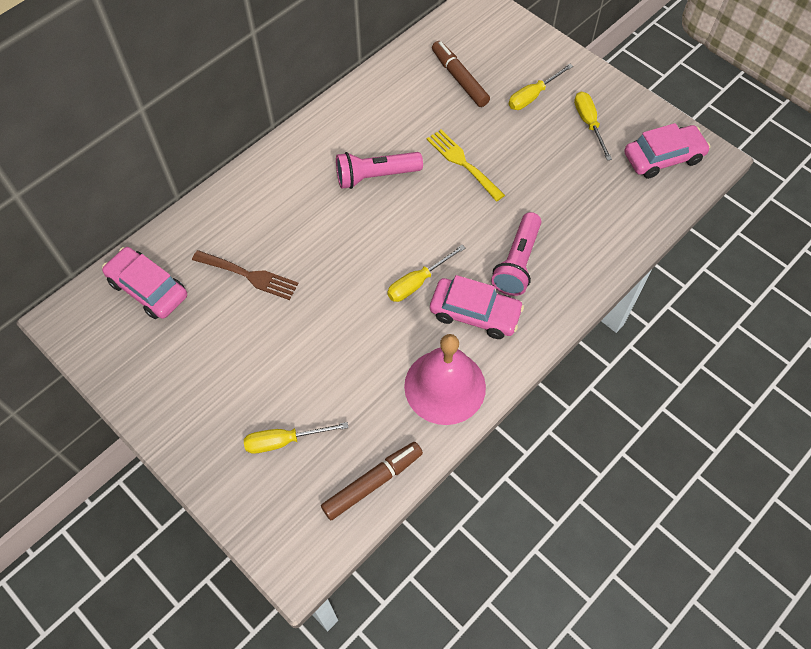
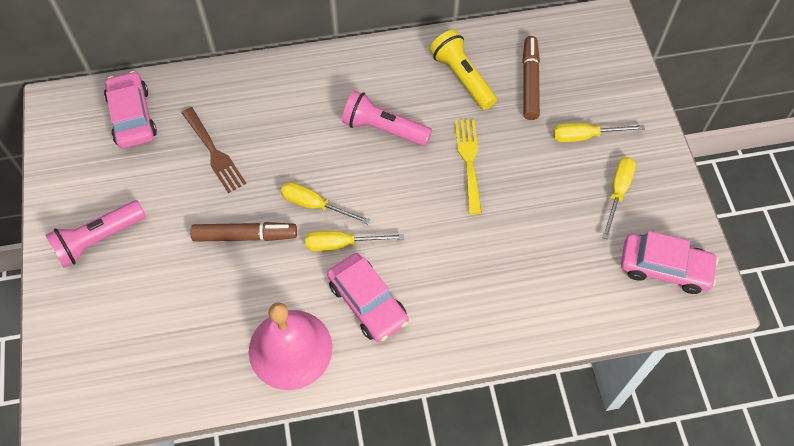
camera: 35 degrees right, 0 degrees up
yellow screwdriver [244,422,349,454] -> yellow screwdriver moved to [281,182,371,225]
brown marker [321,442,423,520] -> brown marker moved to [190,222,297,242]
pink flashlight [491,212,542,296] -> pink flashlight moved to [46,200,146,268]
none -> yellow flashlight [430,30,497,110]

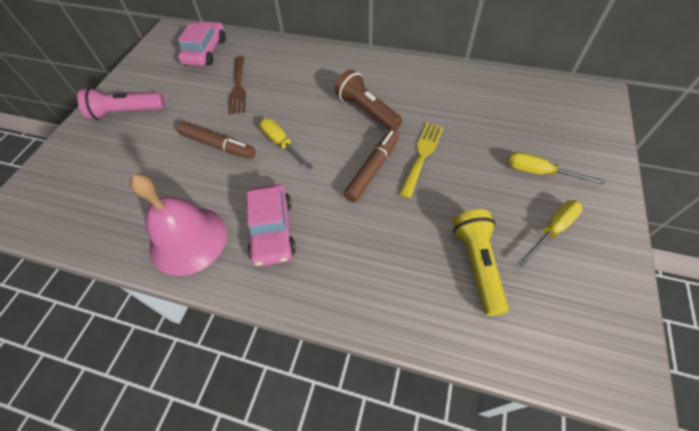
camera: 30 degrees right, 5 degrees down
yellow screwdriver [305,231,404,251] -> none
pink flashlight [342,91,432,146] -> brown flashlight [335,70,402,131]
yellow flashlight [430,30,497,110] -> yellow flashlight moved to [452,209,509,316]
brown marker [523,36,540,120] -> brown marker moved to [344,130,399,202]
pink car [621,231,719,294] -> none

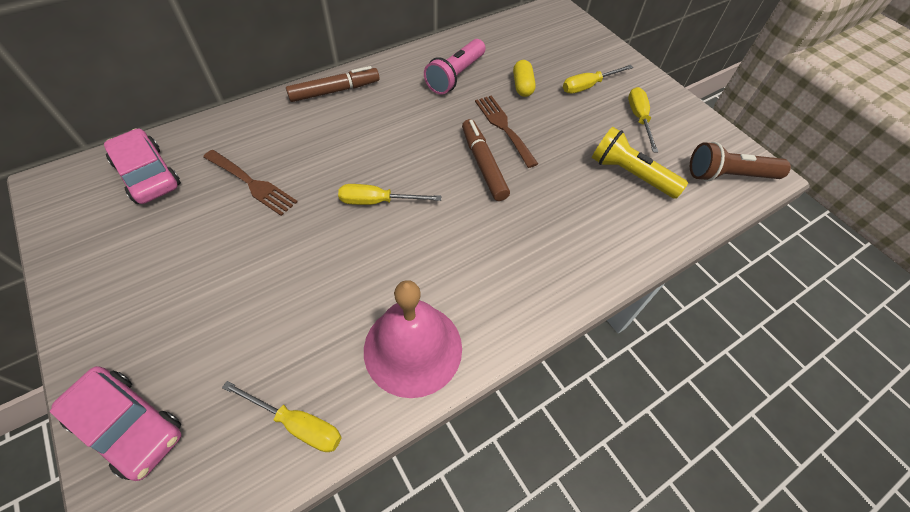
camera: 55 degrees left, 0 degrees up
pink flashlight [77,87,165,120] -> pink flashlight moved to [424,39,485,95]
brown marker [177,121,256,159] -> brown marker moved to [286,66,380,102]
pink car [247,184,296,266] -> pink car moved to [50,366,182,481]
brown flashlight [335,70,402,131] -> brown flashlight moved to [690,142,791,182]
yellow fork [399,123,444,198] -> brown fork [475,95,538,168]
none -> yellow screwdriver [222,381,342,452]
none -> yellow capsule [513,60,536,97]

